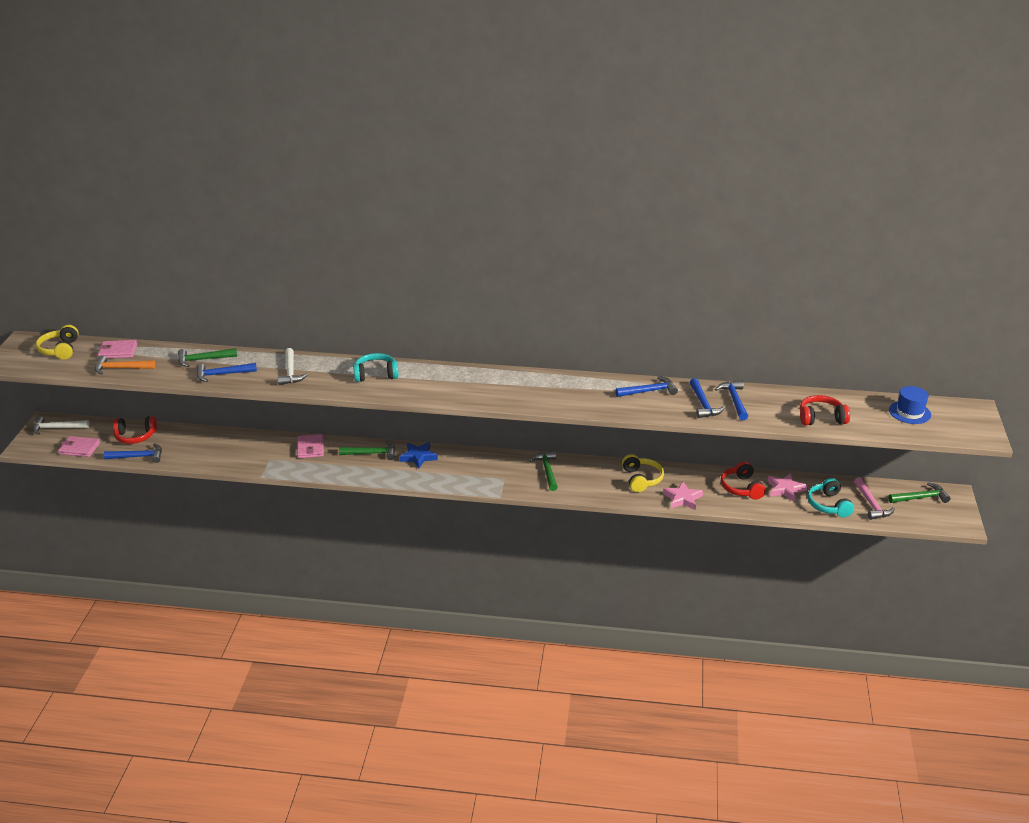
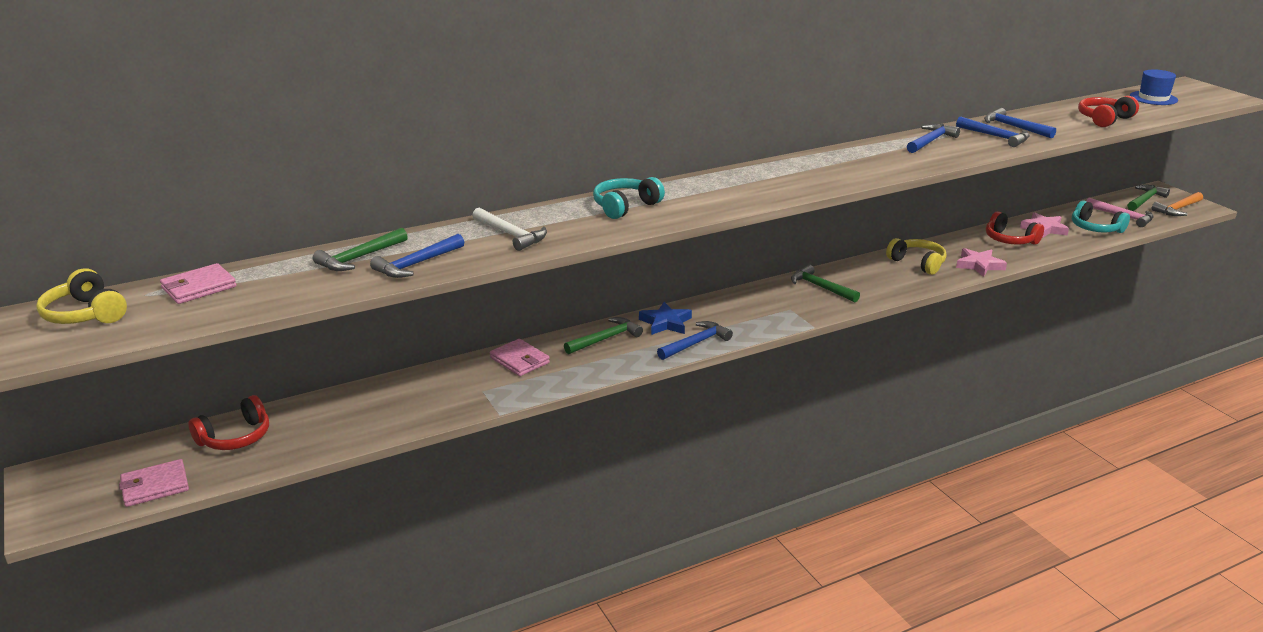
camera: 35 degrees left, 5 degrees down
white hammer [33,416,89,435] -> none
orange hammer [95,355,155,375] -> orange hammer moved to [1152,192,1203,216]
blue hammer [104,443,162,463] -> blue hammer moved to [657,321,733,360]

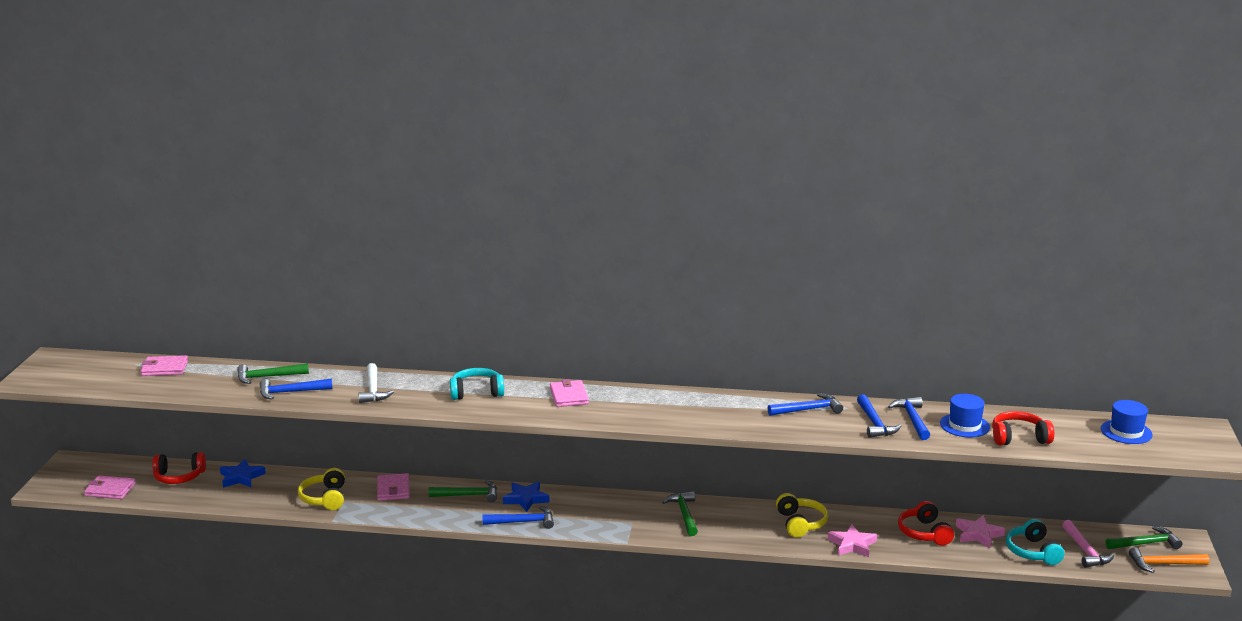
camera: 35 degrees right, 5 degrees down
yellow headphones [36,268,127,324] -> yellow headphones moved to [298,468,345,510]
none -> blue star [220,459,266,488]
none -> pink wallet [550,379,589,407]
none -> blue hat [940,394,990,437]

